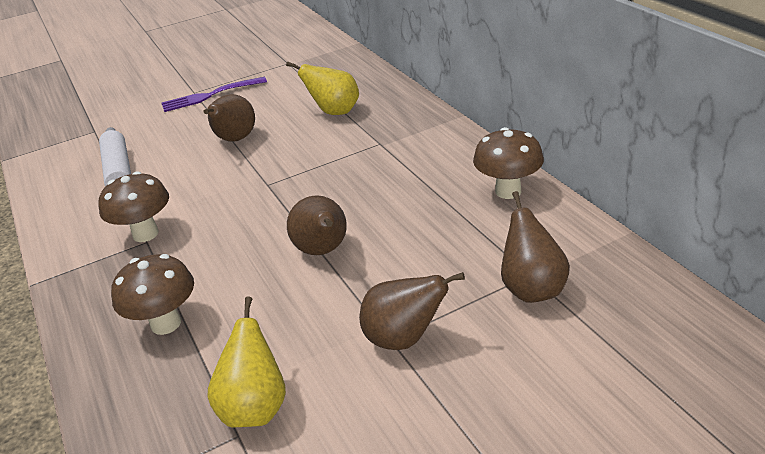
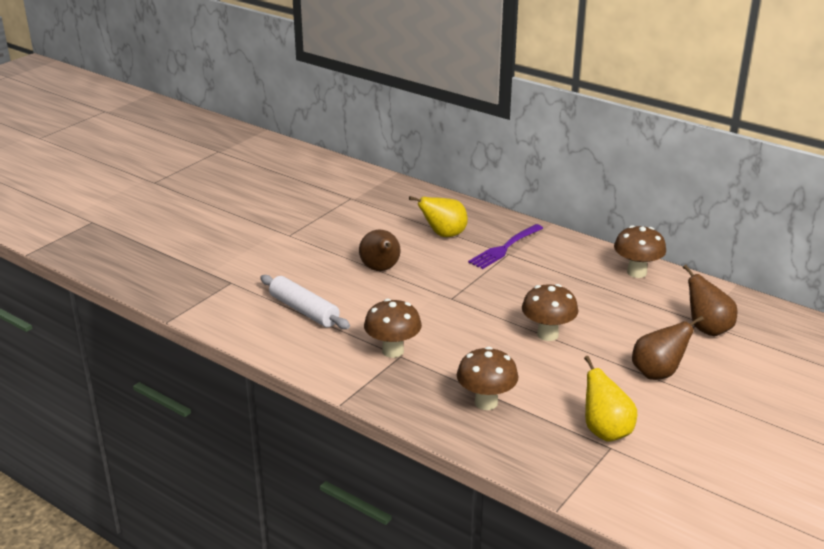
camera: 30 degrees left, 5 degrees down
purple fork [162,77,267,112] -> purple fork moved to [468,224,543,269]
brown pear [287,195,347,255] -> brown mushroom [522,284,578,341]

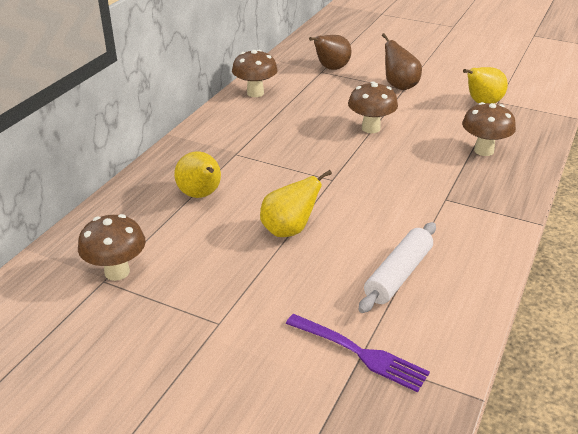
camera: 100 degrees left, 5 degrees up
brown pear [359,230,401,271] -> yellow pear [260,170,332,237]
brown mushroom [364,299,422,358] -> brown mushroom moved to [78,214,146,281]
purple fork [468,224,543,269] -> purple fork moved to [286,314,430,392]

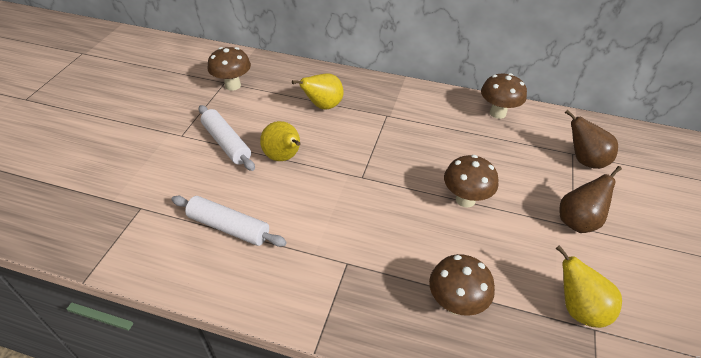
camera: 80 degrees right, 10 degrees up
purple fork [286,314,430,392] -> none
none -> white rolling pin [199,105,255,171]

